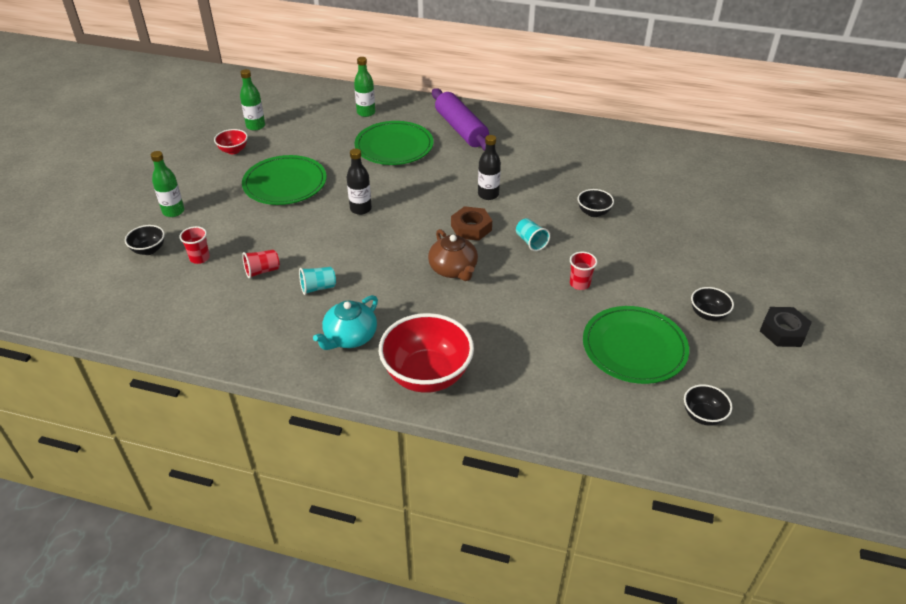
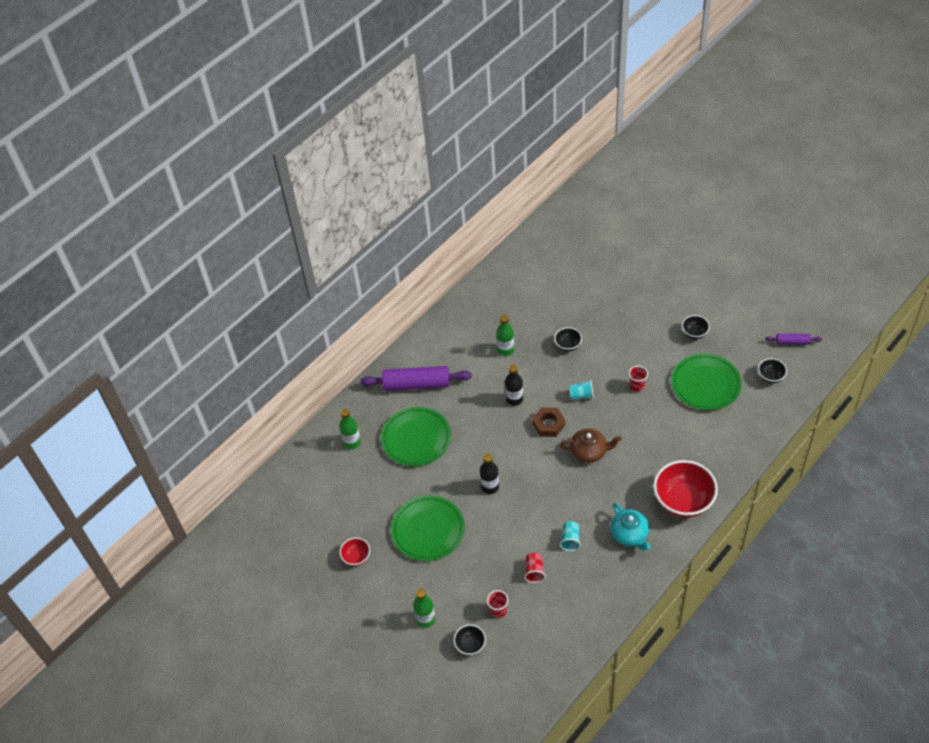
camera: 60 degrees left, 10 degrees up
green bottle [240,69,265,131] -> green bottle moved to [496,315,514,356]
black nut [760,307,812,347] -> none
none -> purple rolling pin [765,334,822,345]

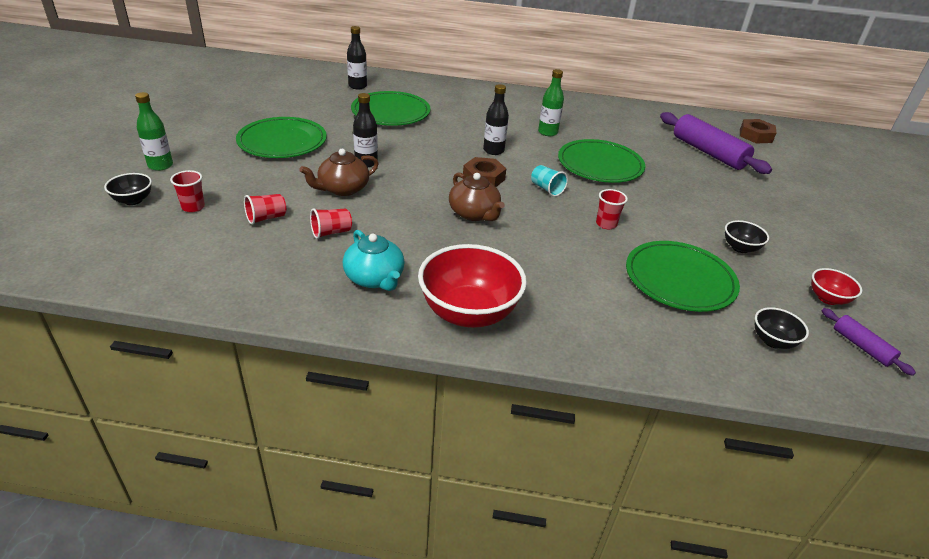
camera: 50 degrees right, 15 degrees down
green bottle [339,409,361,449] -> black bottle [347,26,367,89]
red bowl [340,537,370,566] -> red bowl moved to [811,268,862,305]
purple rolling pin [360,366,472,391] -> purple rolling pin moved to [660,112,772,174]
black bowl [554,327,582,352] -> green plate [558,139,645,183]
turquoise cup [560,521,581,551] -> red cup [310,208,352,239]
turquoise teapot [610,503,651,551] -> turquoise teapot turned 60 degrees counterclockwise [343,230,405,291]
none -> brown teapot [299,149,379,196]
none -> brown nut [740,119,776,143]

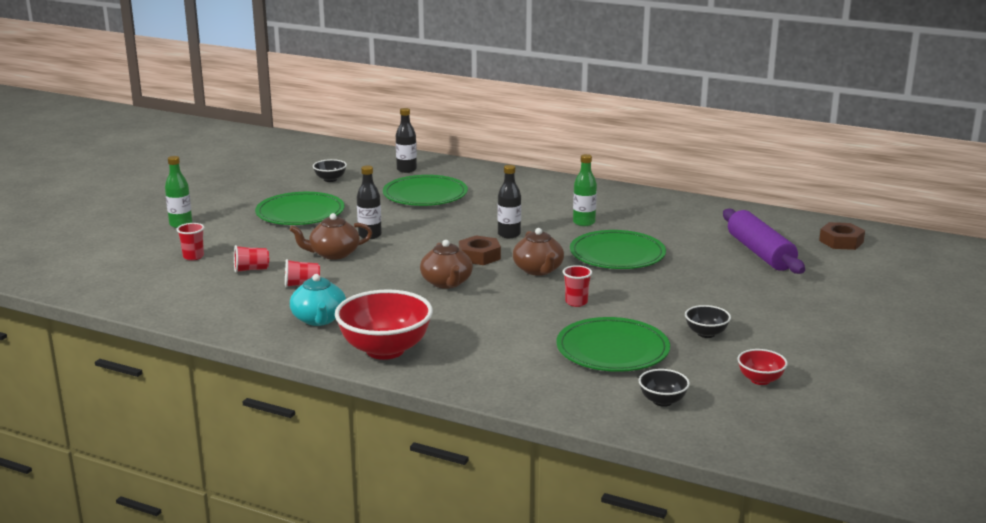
camera: 20 degrees right, 15 degrees down
black bowl [104,173,152,205] -> black bowl moved to [313,159,347,182]
turquoise cup [531,165,568,197] -> brown teapot [513,228,564,276]
purple rolling pin [822,308,916,376] -> none

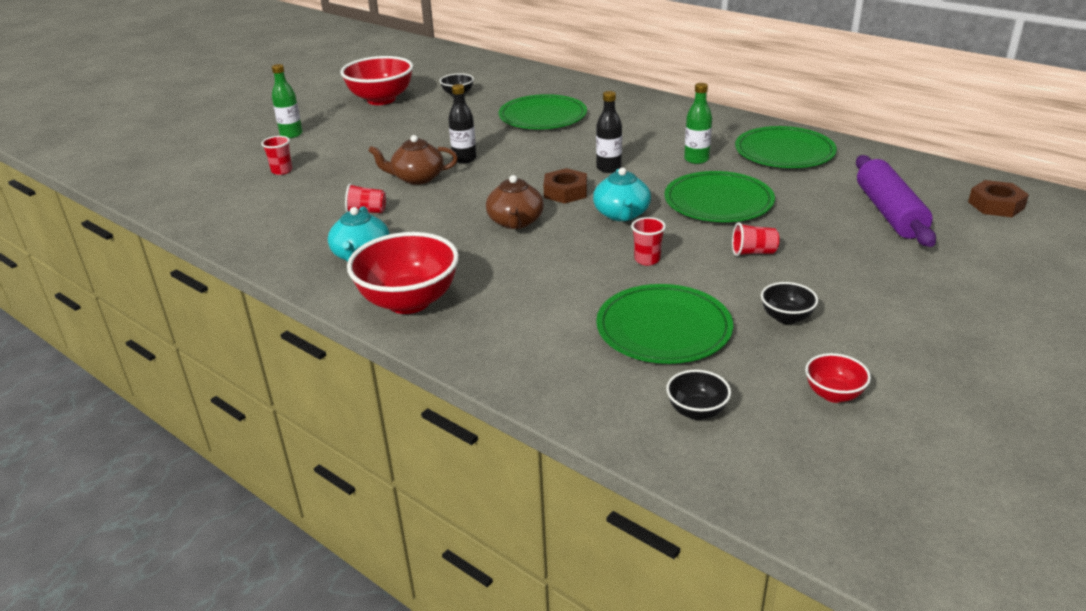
camera: 15 degrees right, 10 degrees up
red cup [234,245,269,273] -> red cup moved to [732,222,779,256]
green plate [255,192,345,225] -> green plate moved to [735,126,837,168]
black bottle [396,108,417,173] -> none
brown teapot [513,228,564,276] -> turquoise teapot [593,168,651,221]
none -> red bowl [340,56,413,105]

